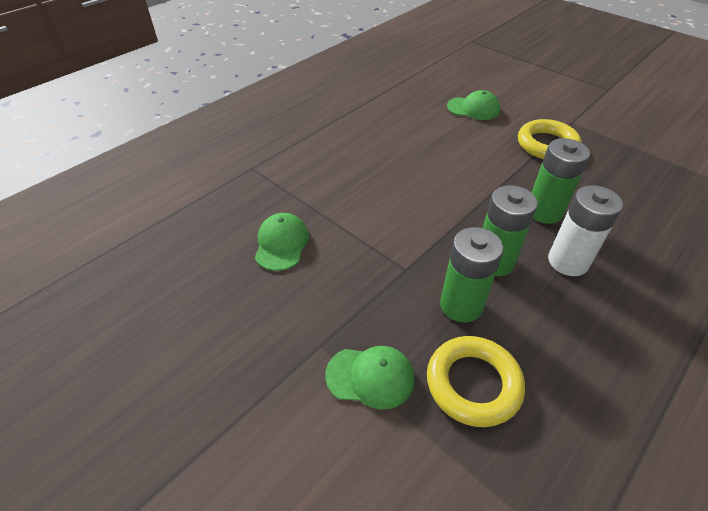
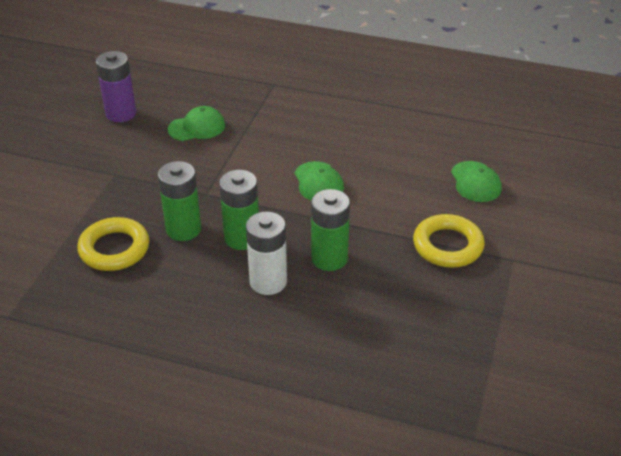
camera: 65 degrees right, 5 degrees down
green cap [325,346,415,409] -> green cap moved to [294,161,344,201]
none -> purple battery [96,51,136,122]

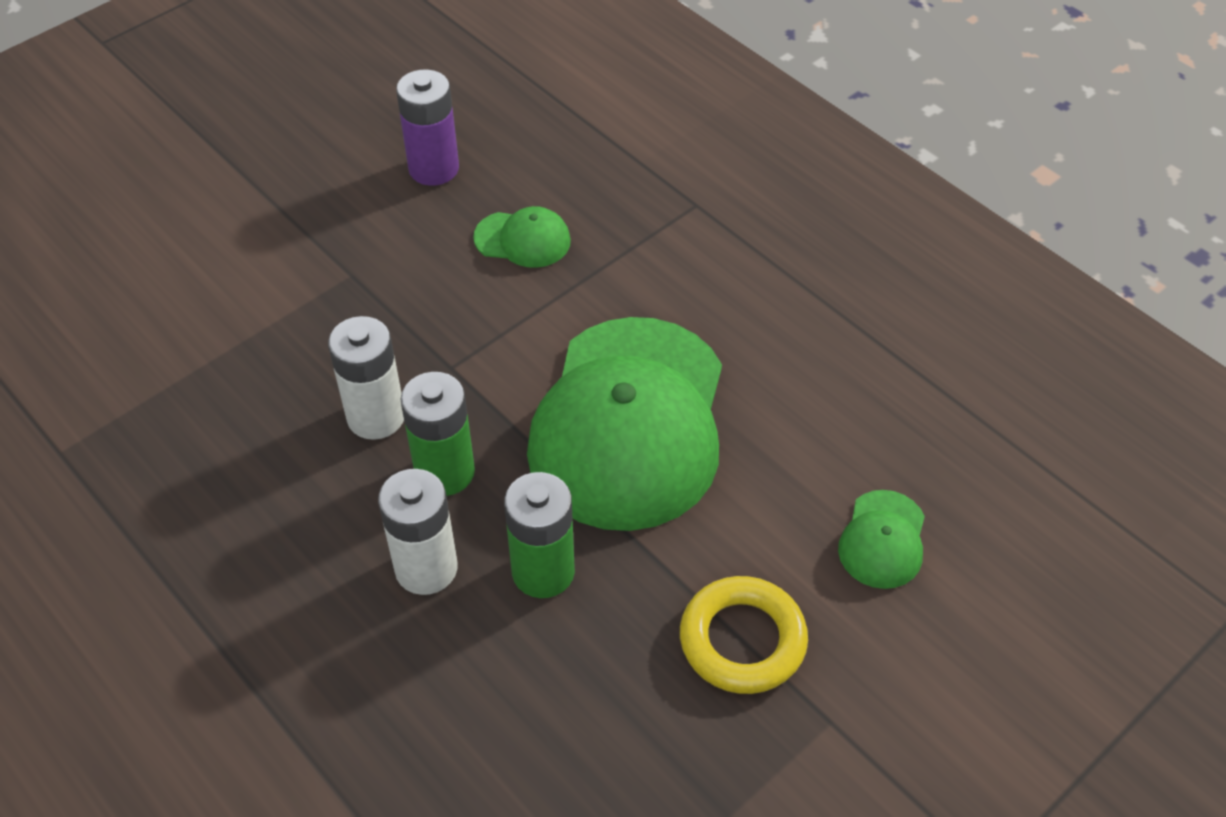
camera: 30 degrees right, 10 degrees up
yellow ring [77,217,149,271] -> none
green battery [158,161,201,241] -> white battery [328,316,404,440]
green cap [294,161,344,201] -> green cap [527,317,722,531], size x2.41

